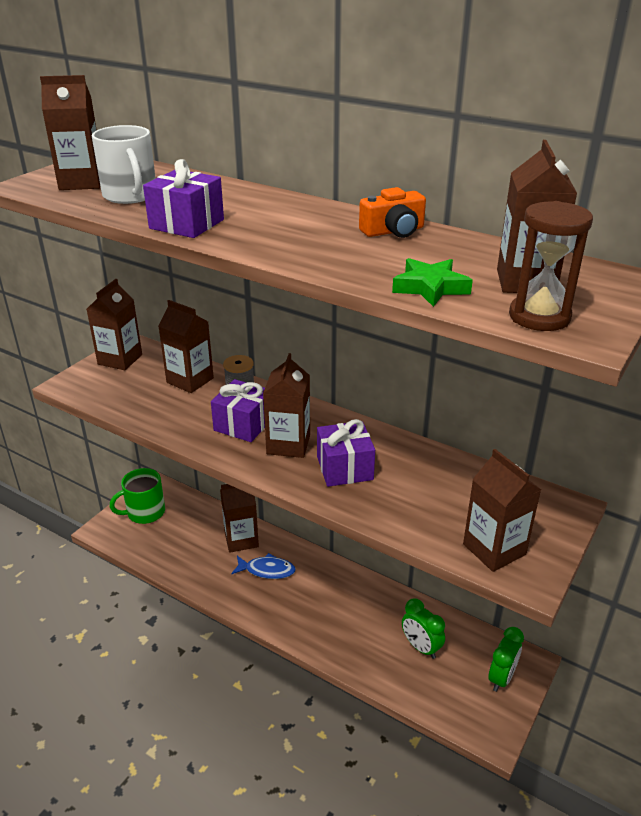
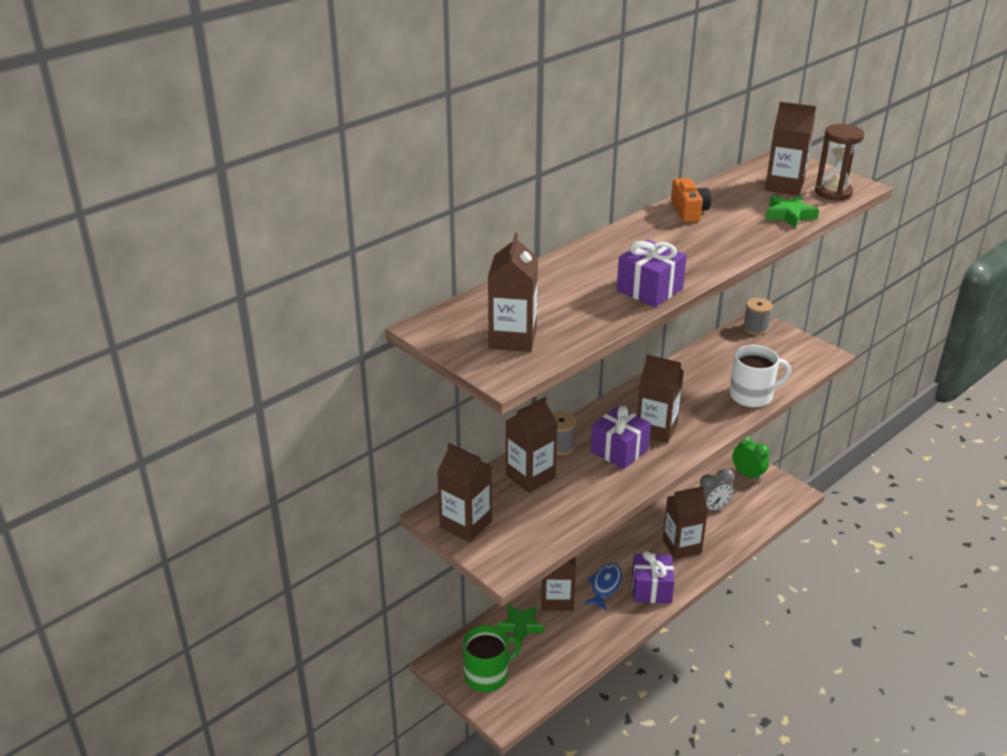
camera: 75 degrees left, 0 degrees up
white mug [92,125,156,204] -> white mug moved to [730,345,791,407]
green mug [110,468,165,524] -> green mug turned 105 degrees counterclockwise [463,625,522,692]
purple gift [317,419,375,487] -> purple gift moved to [632,551,674,603]
green clock [402,598,445,659] -> grey clock [700,468,735,511]
brown carton [463,449,541,572] -> brown carton moved to [663,486,708,559]
none -> green star [497,604,544,643]
none -> grey spool [743,298,773,335]

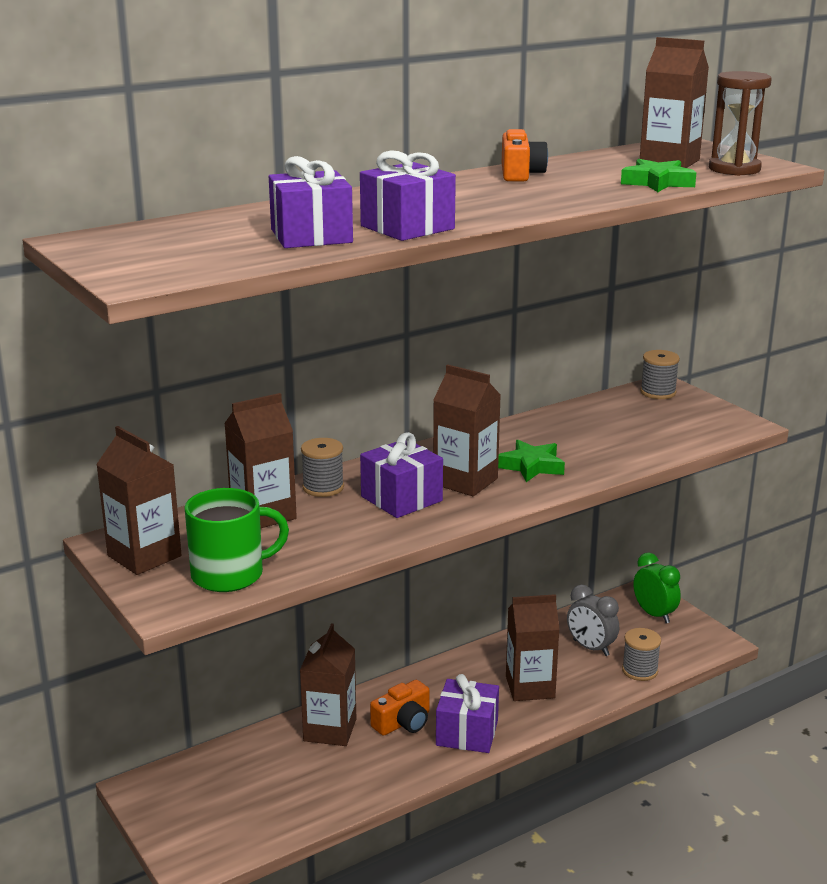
camera: 10 degrees right, 10 degrees down
green mug [463,625,522,692] -> green mug moved to [184,488,289,592]
brown carton [488,233,538,352] -> none
green star [497,604,544,643] -> green star moved to [498,439,565,482]
blue fish [584,563,622,611] -> orange camera [370,680,430,736]
grey clock [700,468,735,511] -> grey clock turned 60 degrees clockwise [567,584,619,656]
white mug [730,345,791,407] -> none
none -> purple gift [269,156,353,248]
none -> grey spool [622,628,661,681]

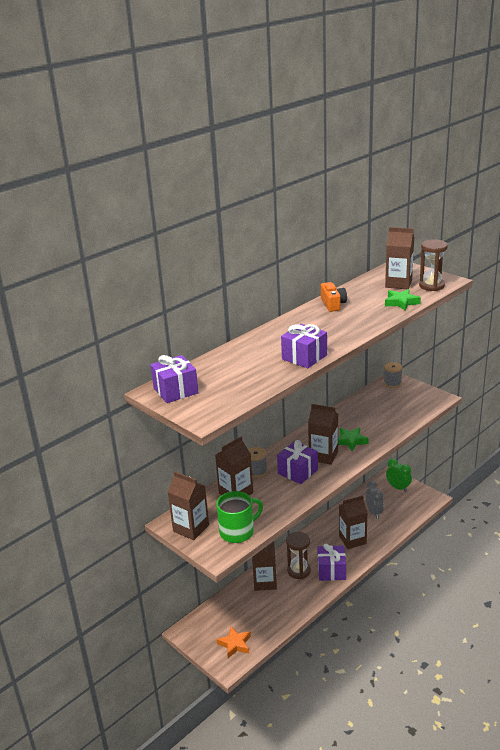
camera: 10 degrees left, 5 degrees up
purple gift [269,156,353,248] -> purple gift moved to [150,355,198,403]
orange camera [370,680,430,736] -> brown hourglass [286,532,311,579]
grey clock [567,584,619,656] -> grey clock turned 135 degrees counterclockwise [366,481,384,519]
grey spool [622,628,661,681] -> none
none -> orange star [216,627,251,658]

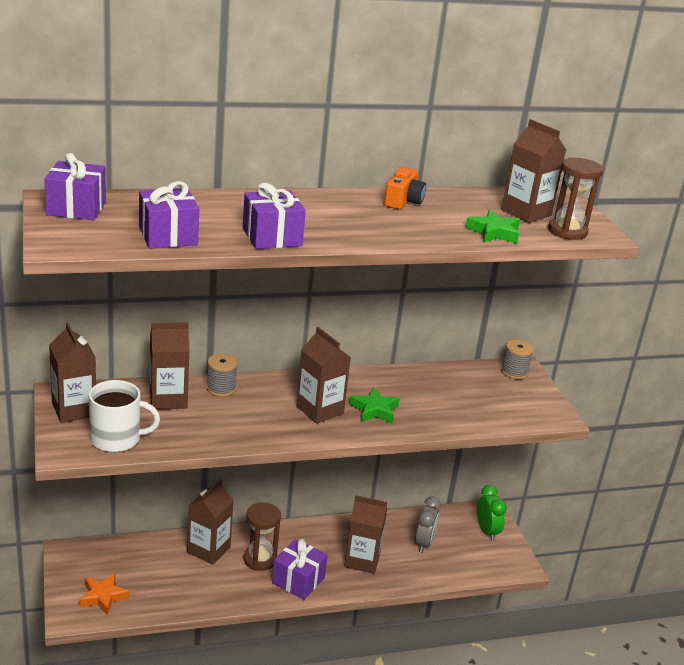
camera: 25 degrees right, 0 degrees up
green mug [216,491,263,543] -> white mug [89,380,160,452]
purple gift [277,440,318,484] -> purple gift moved to [139,181,199,249]

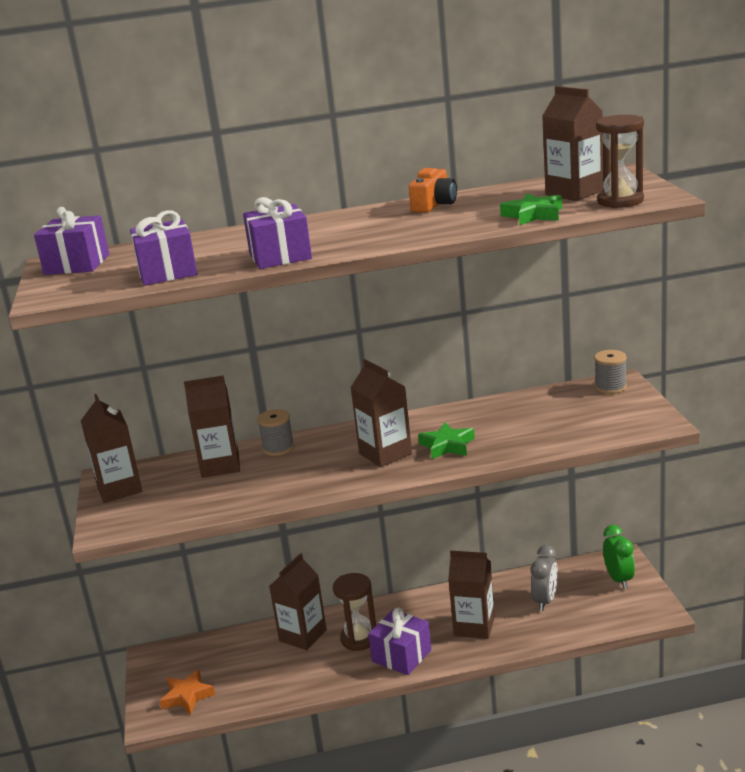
camera: 10 degrees right, 5 degrees down
white mug [89,380,160,452] -> none

